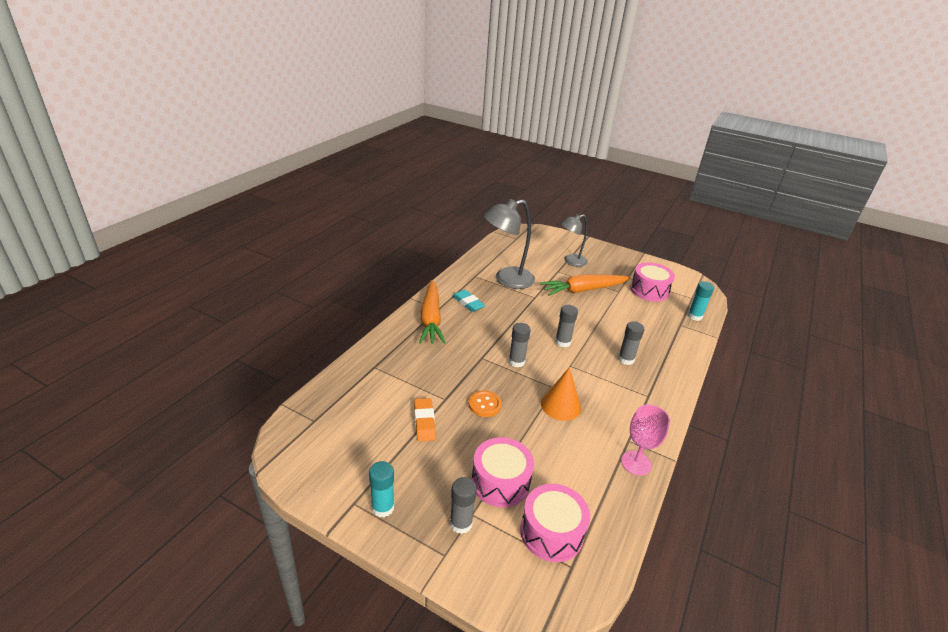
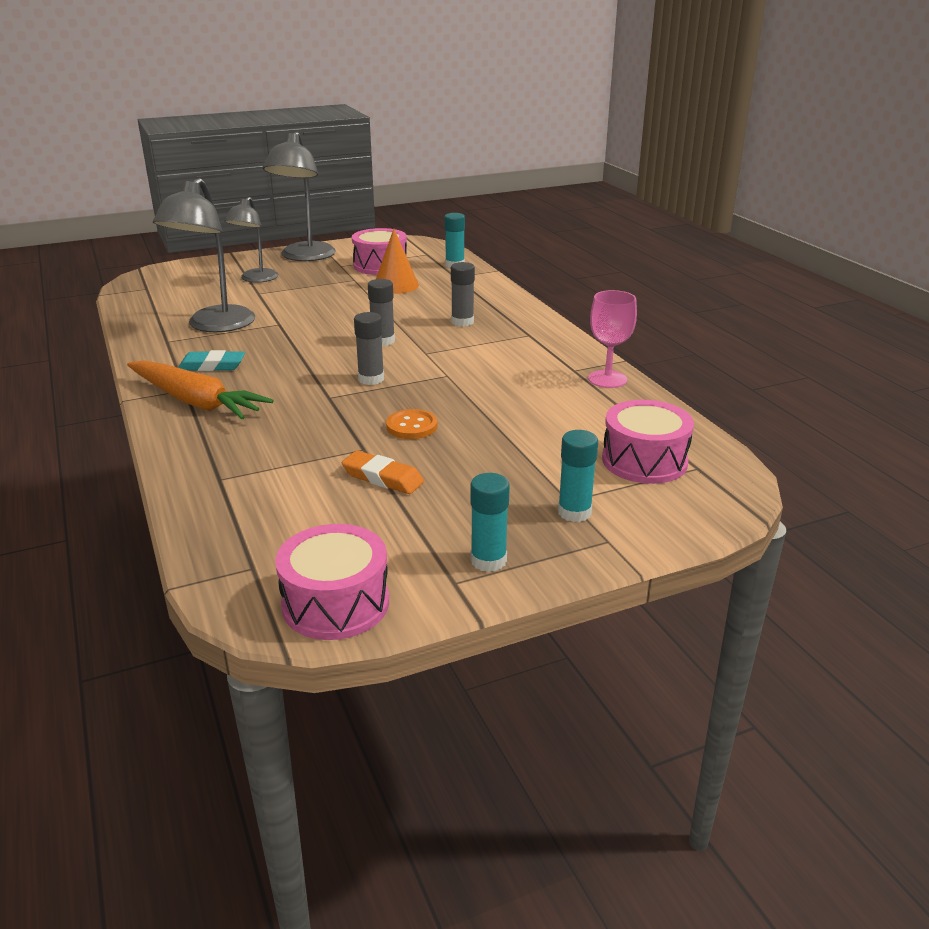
camera: 50 degrees left, 5 degrees down
grey glue stick [450,477,477,534] -> turquoise glue stick [558,430,598,522]
pink drum [472,437,534,507] -> pink drum moved to [275,524,389,640]
orange carrot [540,274,630,296] -> none
orange cone [541,367,581,421] -> orange cone moved to [376,229,419,294]
none -> grey lamp [263,131,336,261]

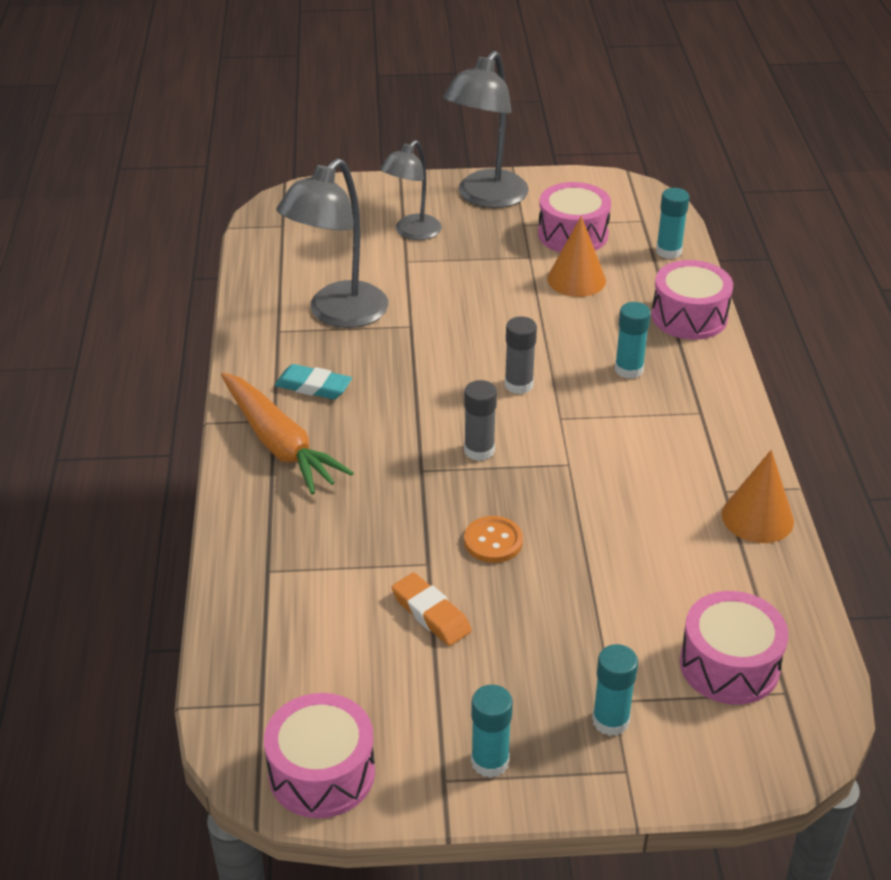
camera: 20 degrees right, 10 degrees up
grey glue stick [451,262,475,327] -> turquoise glue stick [615,302,651,379]
pink goblet [588,290,637,388] -> orange cone [722,450,794,543]
none -> pink drum [652,260,733,340]

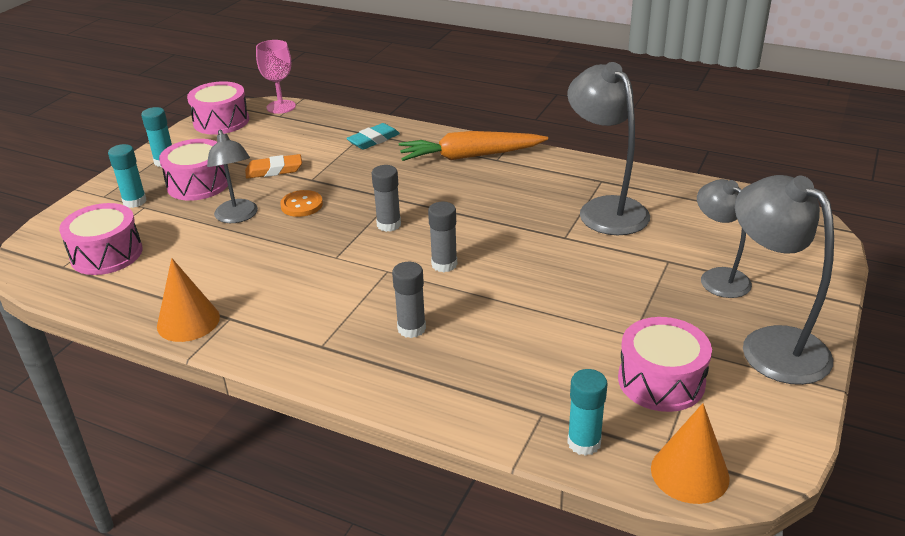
camera: 120 degrees right, 5 degrees down
turquoise eraser [275,364,352,399] -> turquoise eraser moved to [346,123,400,150]
orange cone [547,216,606,297] -> orange cone moved to [651,403,730,504]
turquoise glue stick [615,302,651,379] -> grey glue stick [392,262,426,338]
pink drum [652,260,733,340] -> pink drum moved to [159,139,228,201]
none -> grey lamp [207,130,258,223]
none -> pink goblet [256,40,296,114]

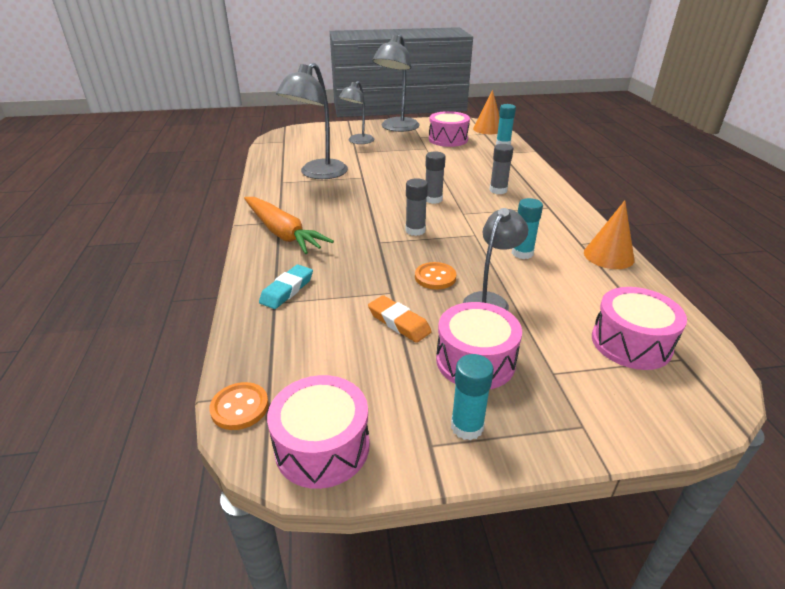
camera: 125 degrees left, 0 degrees up
turquoise glue stick [108,144,147,208] -> turquoise glue stick moved to [512,198,543,259]
pink goblet [256,40,296,114] -> orange button [209,382,269,430]
turquoise eraser [346,123,400,150] -> turquoise eraser turned 75 degrees counterclockwise [259,265,313,309]

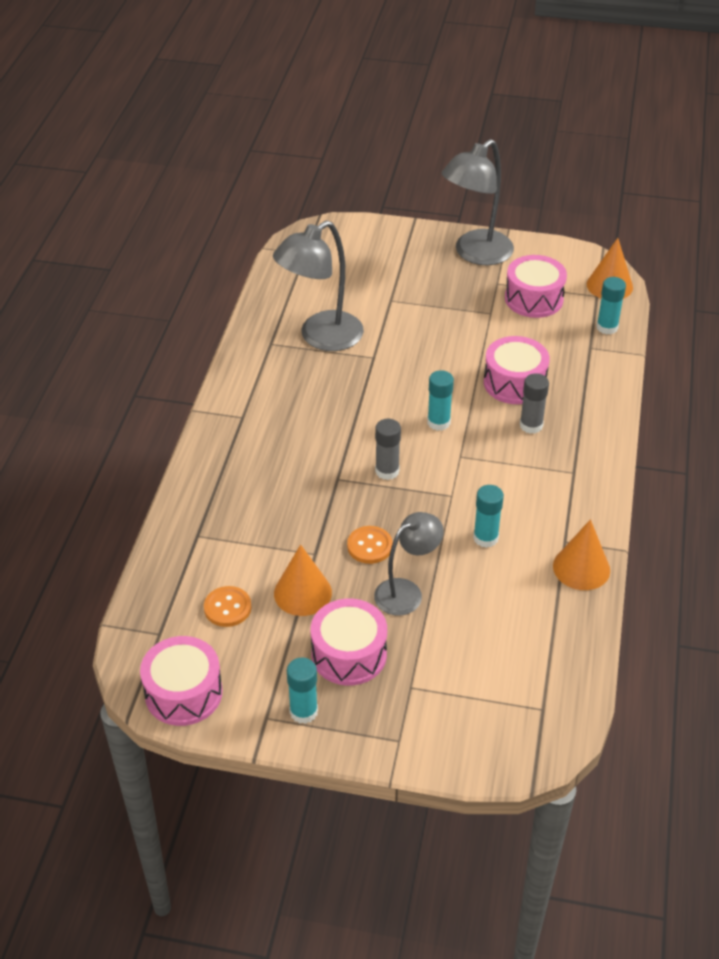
camera: 20 degrees right, 10 degrees up
orange button [209,382,269,430] -> orange button moved to [204,586,251,627]
orange carrot [244,197,334,254] -> none
turquoise eraser [259,265,313,309] -> none
grey lamp [339,81,374,144] -> none
orange eraser [368,295,432,343] -> orange cone [274,544,332,616]
grey glue stick [425,151,446,204] -> turquoise glue stick [427,370,454,431]
pink drum [592,287,687,370] -> pink drum moved to [484,336,550,404]

